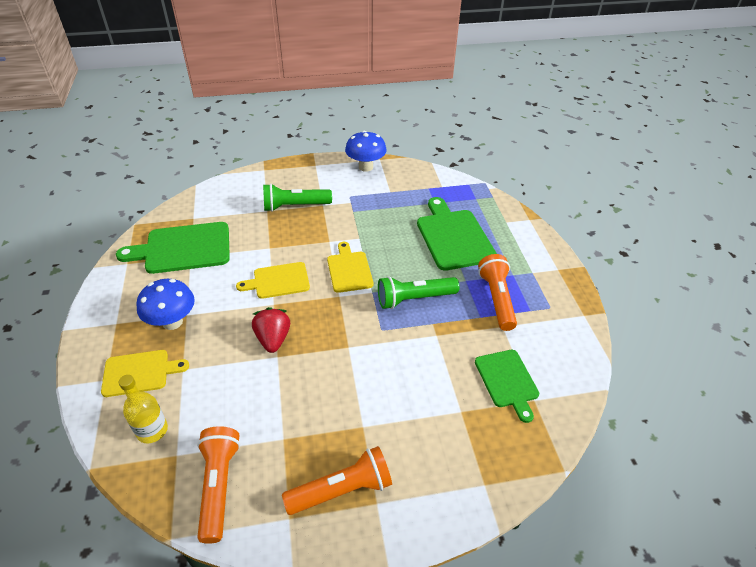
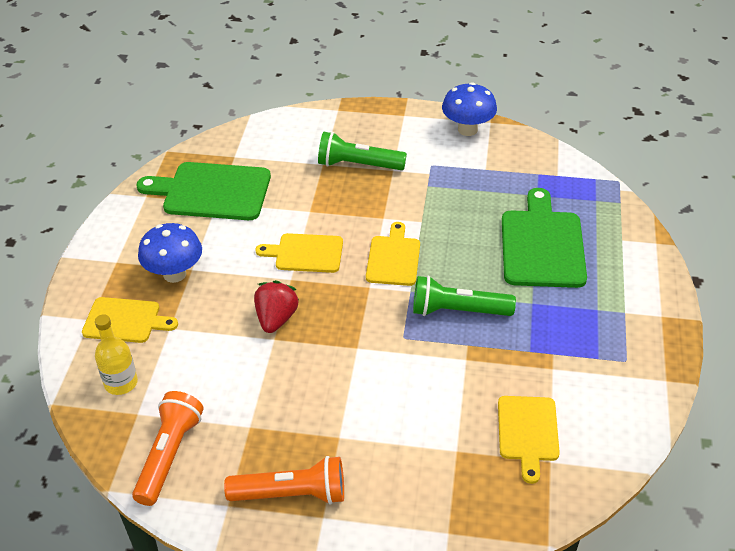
camera: 20 degrees right, 0 degrees up
green cutting board [475,350,539,423] -> yellow cutting board [498,396,560,484]
orange flashlight [478,254,517,331] -> none

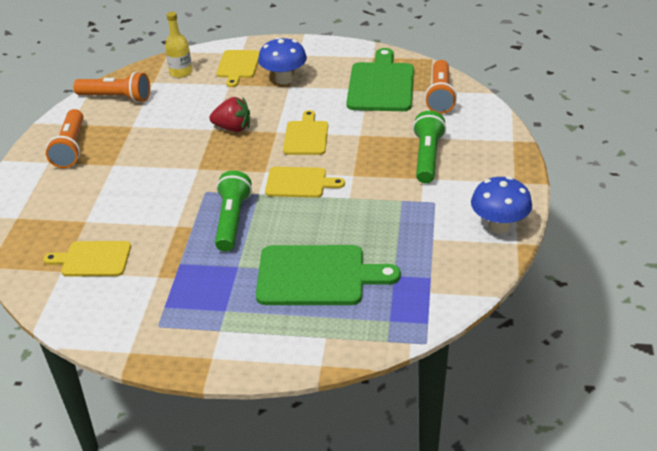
camera: 90 degrees right, 5 degrees down
none -> orange flashlight [425,60,457,114]

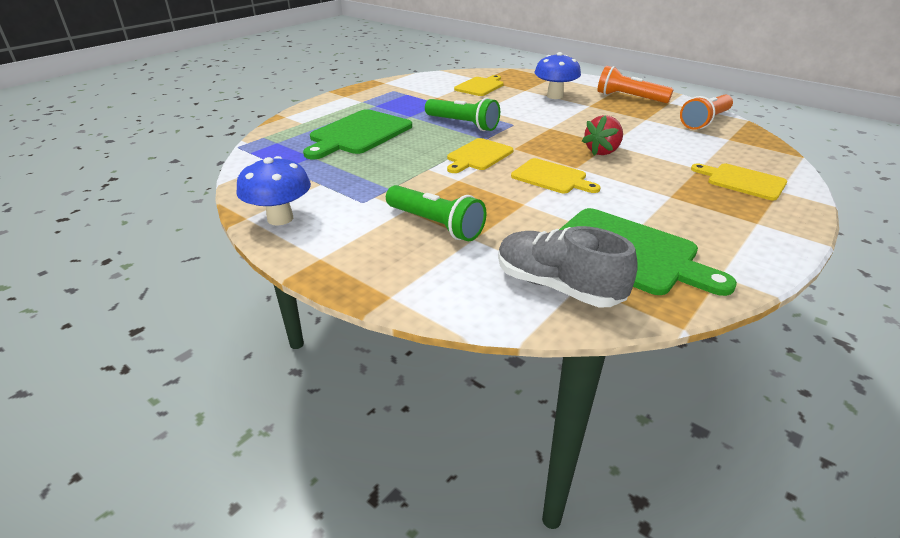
camera: 120 degrees right, 5 degrees down
yellow bottle [165,12,192,78] -> none
blue mushroom [258,37,307,85] -> blue mushroom moved to [534,52,581,99]
orange flashlight [425,60,457,114] -> grey shoe [498,226,638,307]

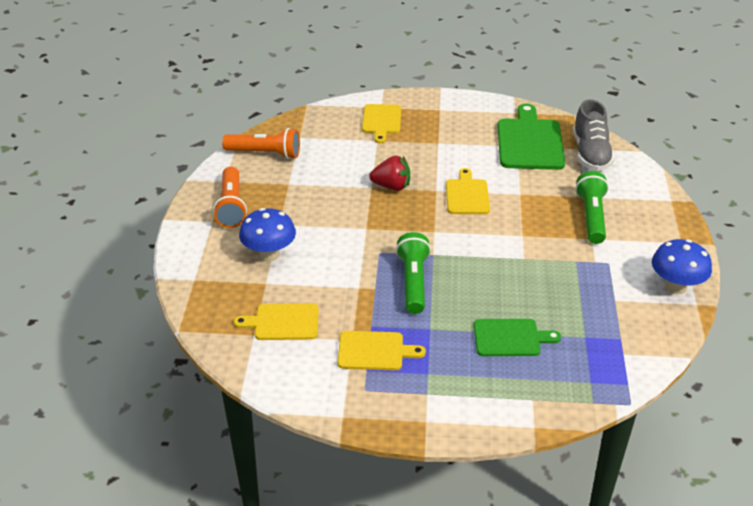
camera: 125 degrees left, 5 degrees up
green cutting board [303,109,412,159] -> green cutting board [474,319,561,356], size x0.62
yellow cutting board [447,138,514,173] -> yellow cutting board moved to [338,331,426,371]

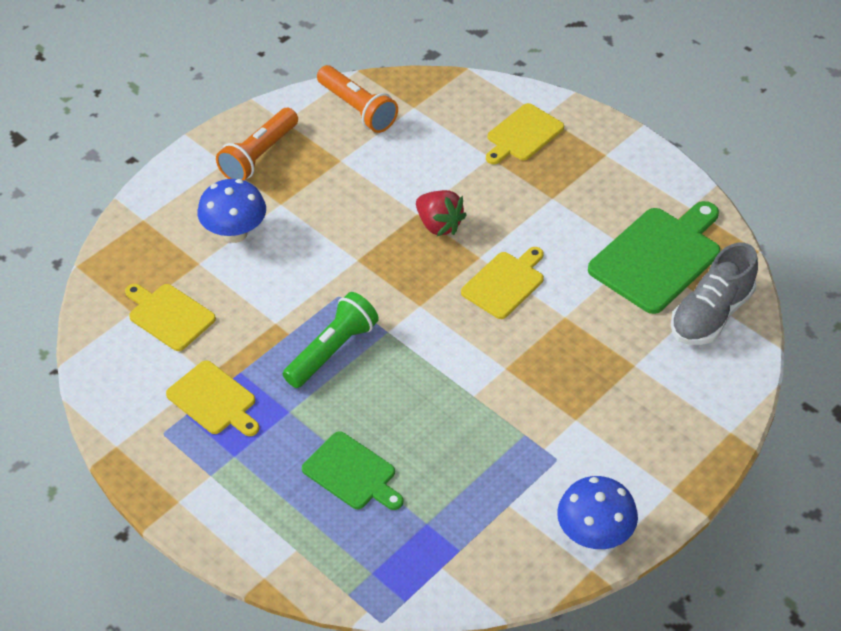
camera: 40 degrees right, 10 degrees up
green flashlight [575,171,609,244] -> none

